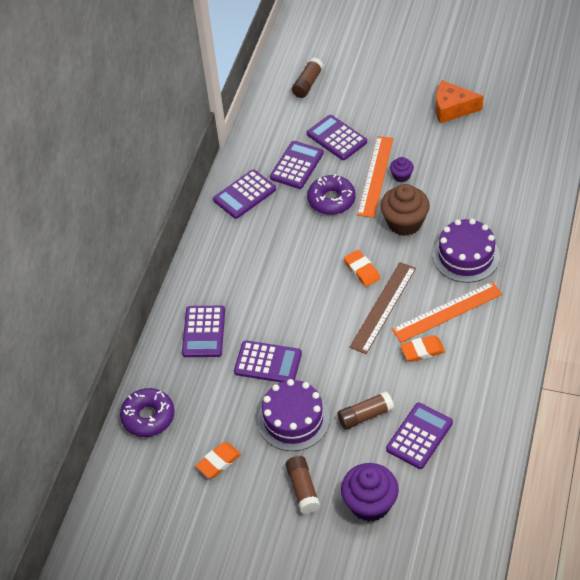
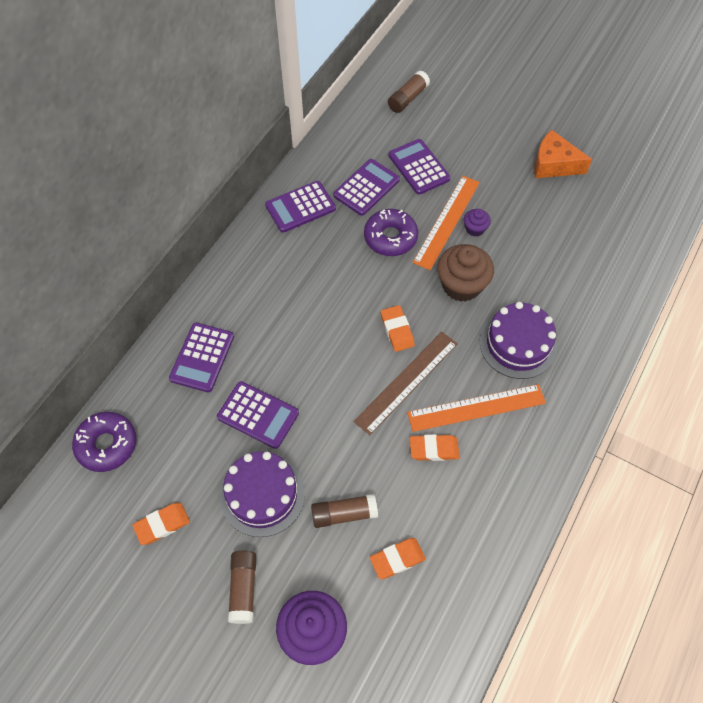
camera: 10 degrees right, 10 degrees up
purple calculator [386,403,453,469] -> orange eraser [370,538,426,579]

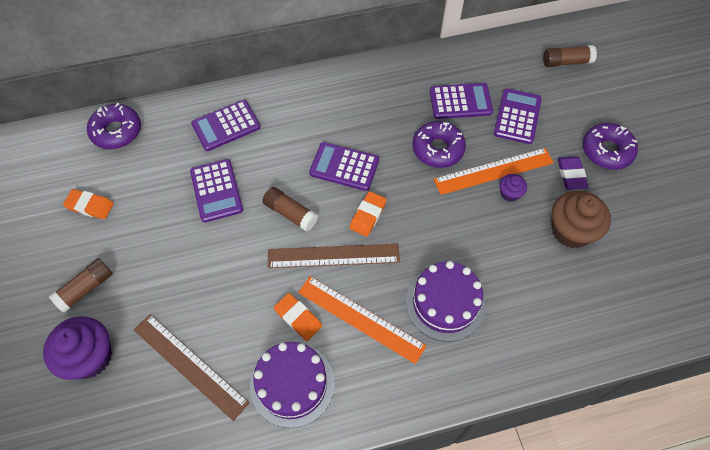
camera: 45 degrees right, 0 degrees up
purple cake [220,452,305,537] -> purple cake moved to [250,342,335,428]
purple calculator [265,181,336,233] -> purple calculator moved to [309,142,379,191]
brown glue stick [311,494,378,528] -> brown glue stick moved to [263,187,318,232]
orange eraser [370,538,426,579] -> brown ruler [134,314,249,421]
brown cupcake [437,244,494,302] -> brown cupcake moved to [552,191,611,248]
orange cheese [534,130,592,178] -> none
none -> purple eraser [557,157,589,190]
none -> purple donut [583,123,638,170]

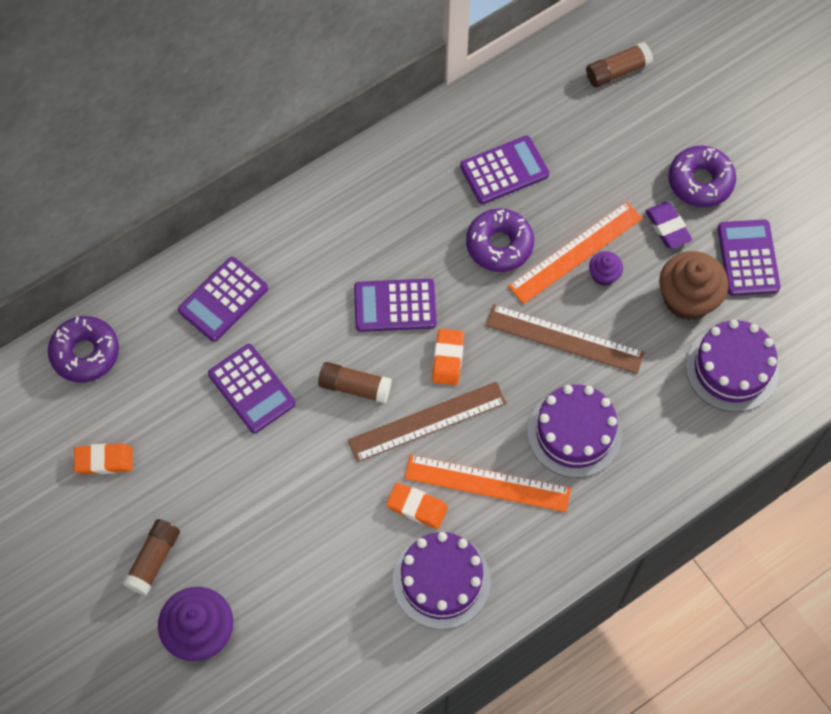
camera: 20 degrees left, 5 degrees up
brown ruler [134,314,249,421] -> brown ruler moved to [486,304,645,374]
purple calculator [494,88,542,144] -> purple calculator moved to [717,220,780,296]
none -> purple cake [686,319,779,412]

